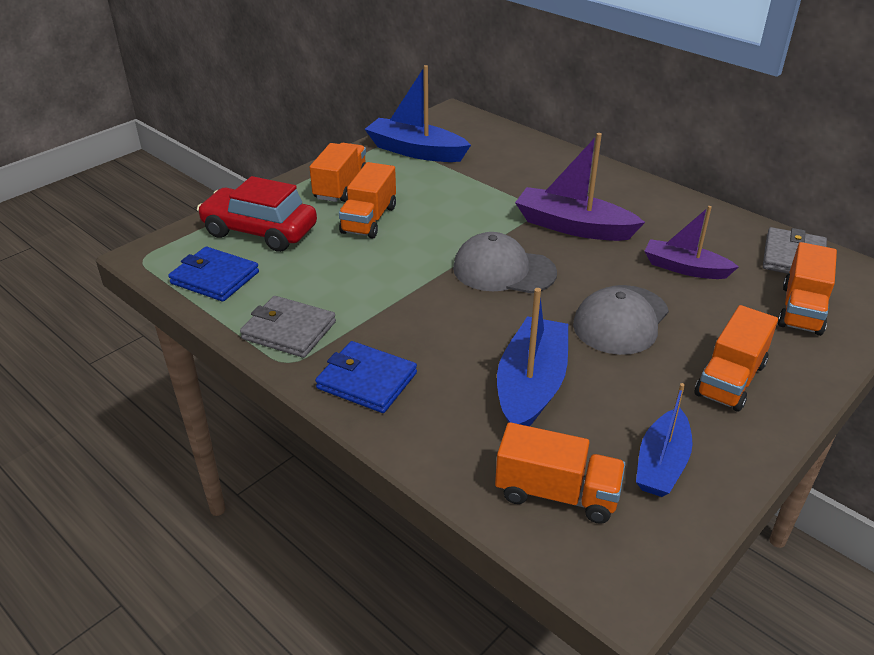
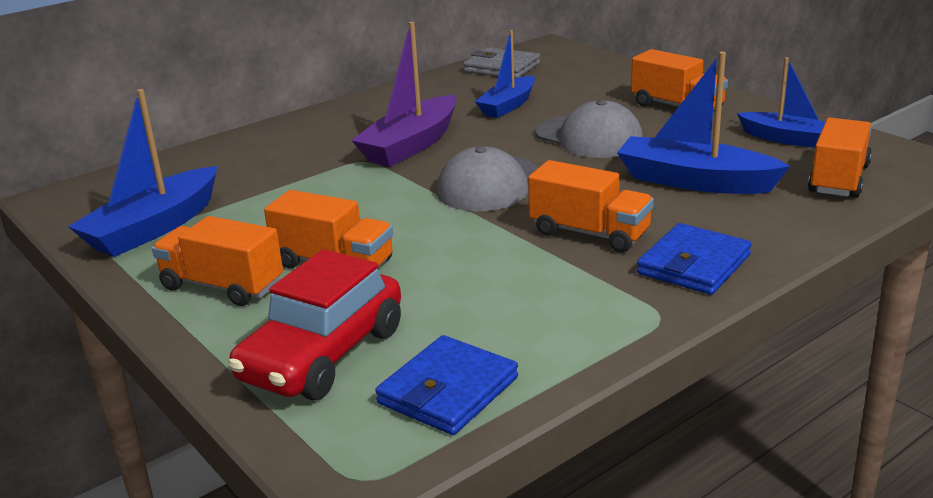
camera: 80 degrees left, 10 degrees down
grey wallet [240,296,336,358] -> none
purple boat [644,206,739,279] -> blue boat [475,30,535,118]
orange truck [778,242,837,336] -> orange truck moved to [528,160,654,252]

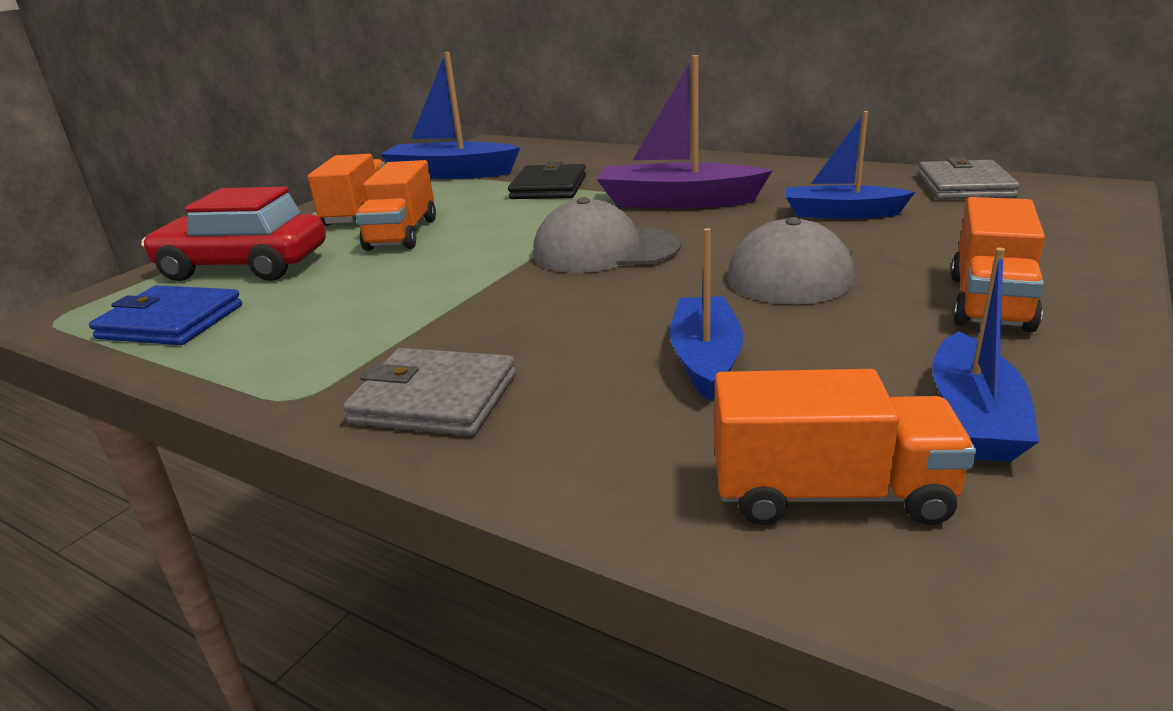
camera: 70 degrees right, 0 degrees up
orange truck [528,160,654,252] -> none
blue boat [617,52,790,194] -> blue boat [670,228,743,402], size x0.66
blue wallet [637,223,752,295] -> grey wallet [343,348,516,436]
none -> black wallet [508,161,586,199]

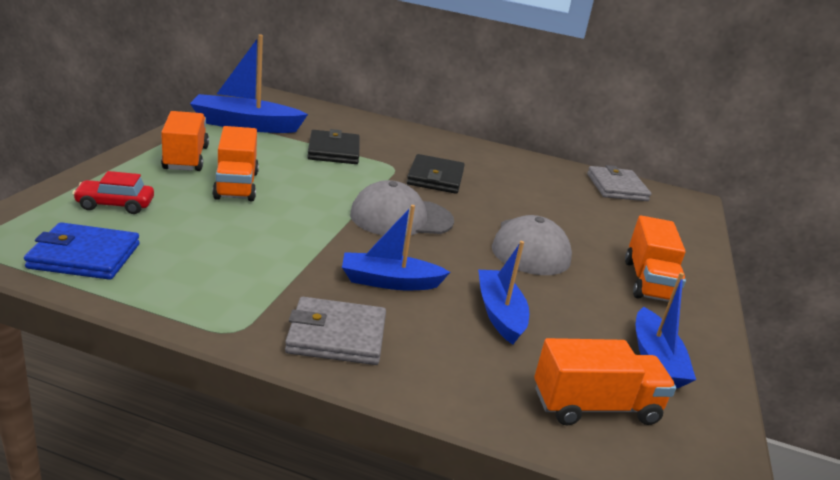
camera: 20 degrees left, 0 degrees up
red car [141,187,326,281] -> red car [72,171,154,214], size x0.53
purple boat [597,55,772,209] -> black wallet [407,154,465,194]
blue boat [786,111,915,219] -> blue boat moved to [342,205,450,290]

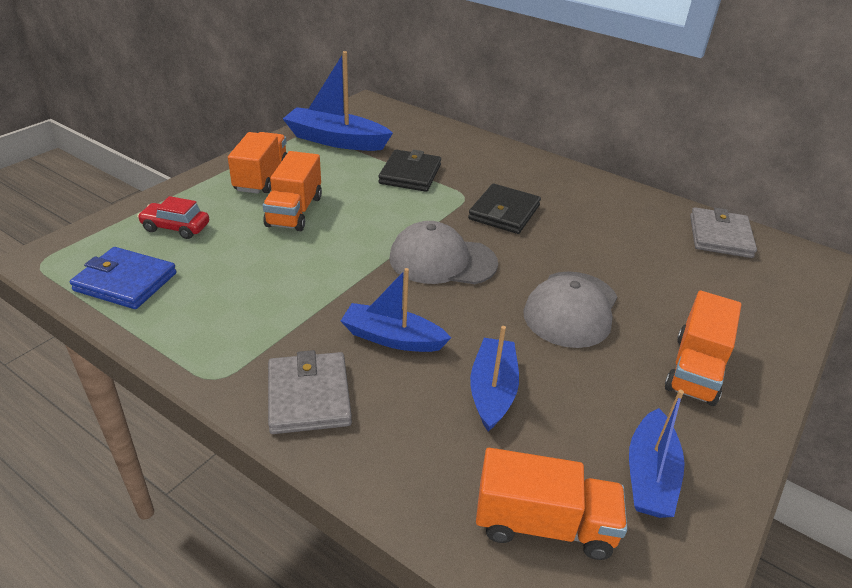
camera: 20 degrees right, 10 degrees up
grey wallet [285,297,386,365] -> grey wallet turned 60 degrees clockwise [268,350,352,434]

